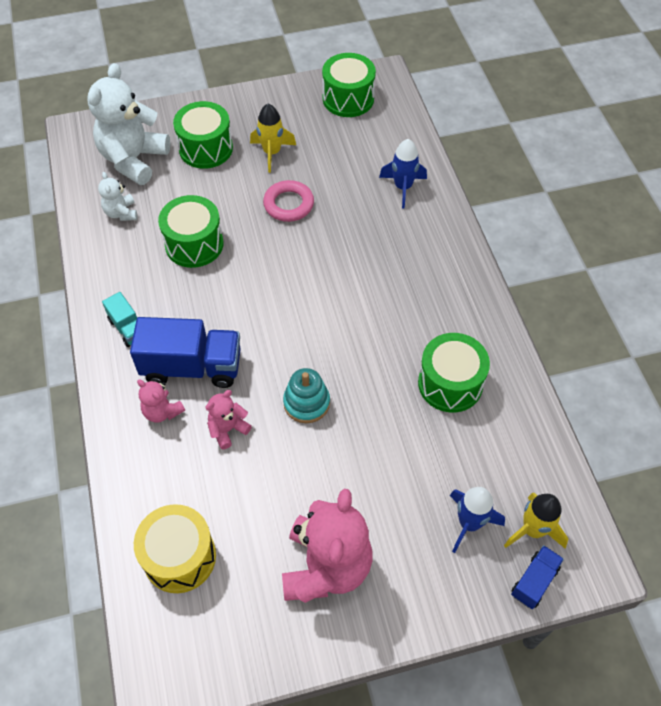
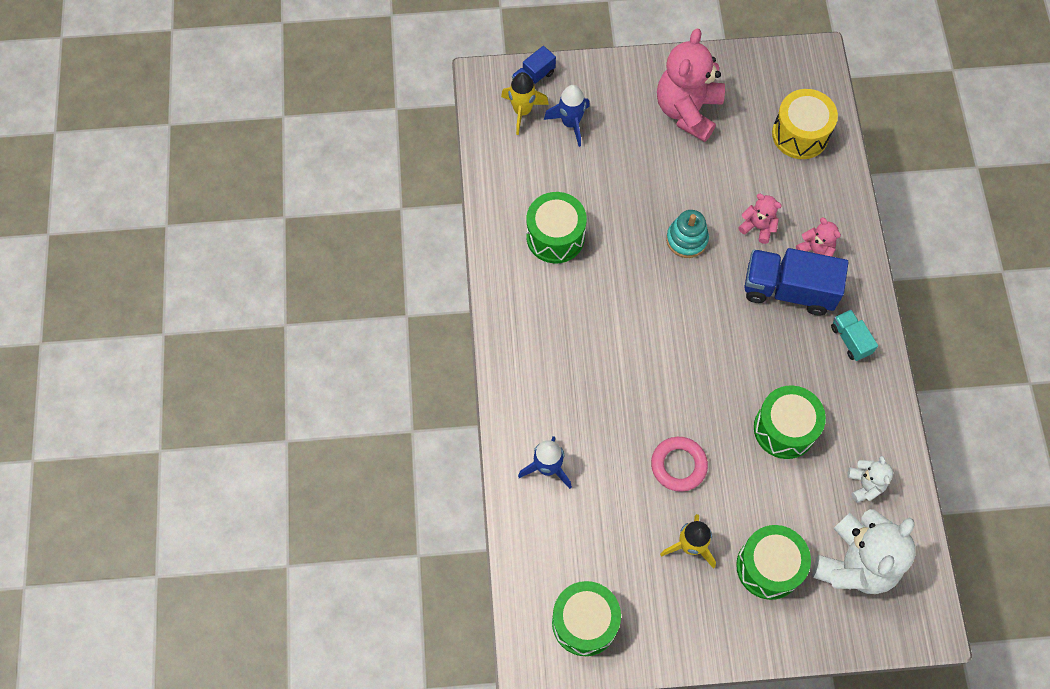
camera: 170 degrees left, 10 degrees up
pink teddy bear [205,390,252,449] -> pink teddy bear turned 120 degrees counterclockwise [738,194,782,244]

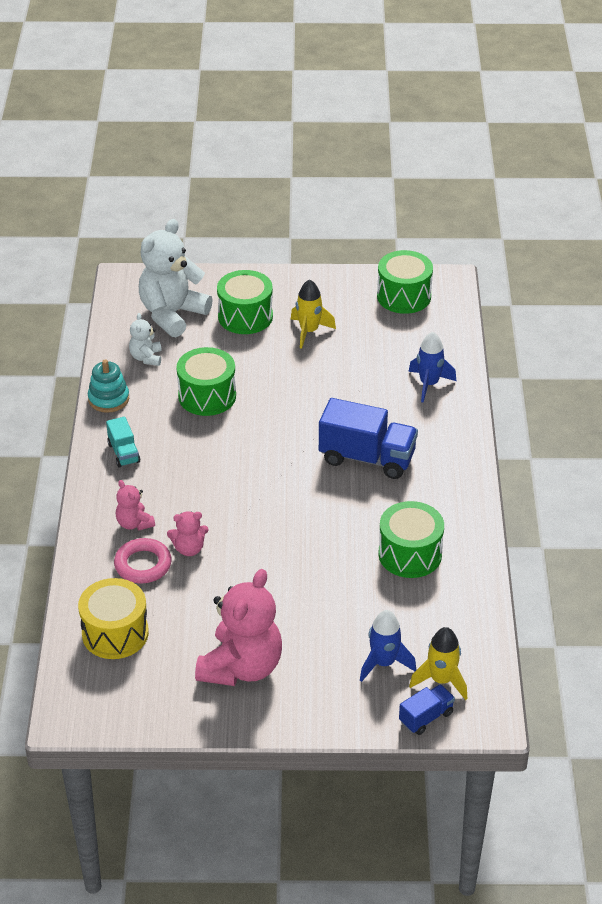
camera: 175 degrees left, 25 degrees down
pink ring [651,437,708,492] -> pink ring moved to [114,538,172,583]
turquoise stacking toy [666,210,709,258] -> turquoise stacking toy moved to [88,359,129,413]
pink teddy bear [738,194,782,244] -> pink teddy bear turned 45 degrees counterclockwise [167,511,209,556]
blue truck [744,248,849,316] -> blue truck moved to [319,398,418,479]

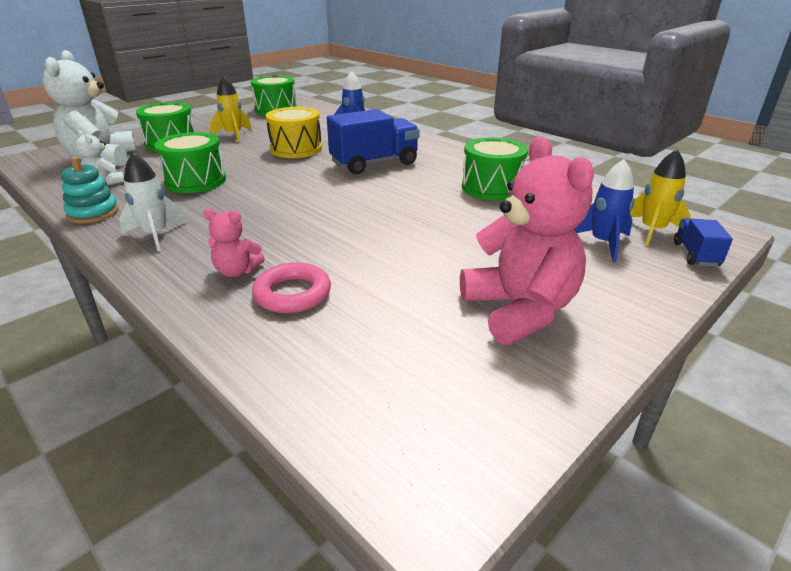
camera: 45 degrees left, 10 degrees down
yellow drum [78,578,149,659] -> yellow drum moved to [266,107,322,158]
turquoise truck [106,416,140,468] -> white rocket [119,153,187,251]
pink teddy bear [167,511,209,556] -> none

